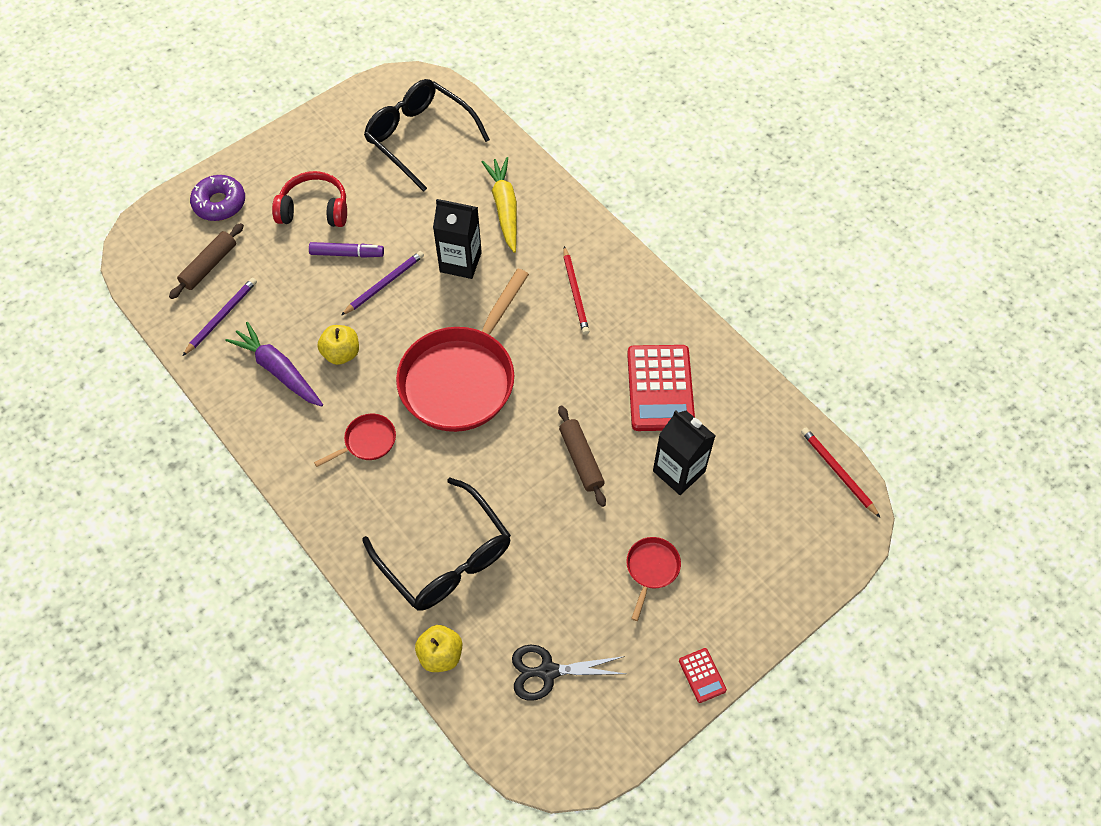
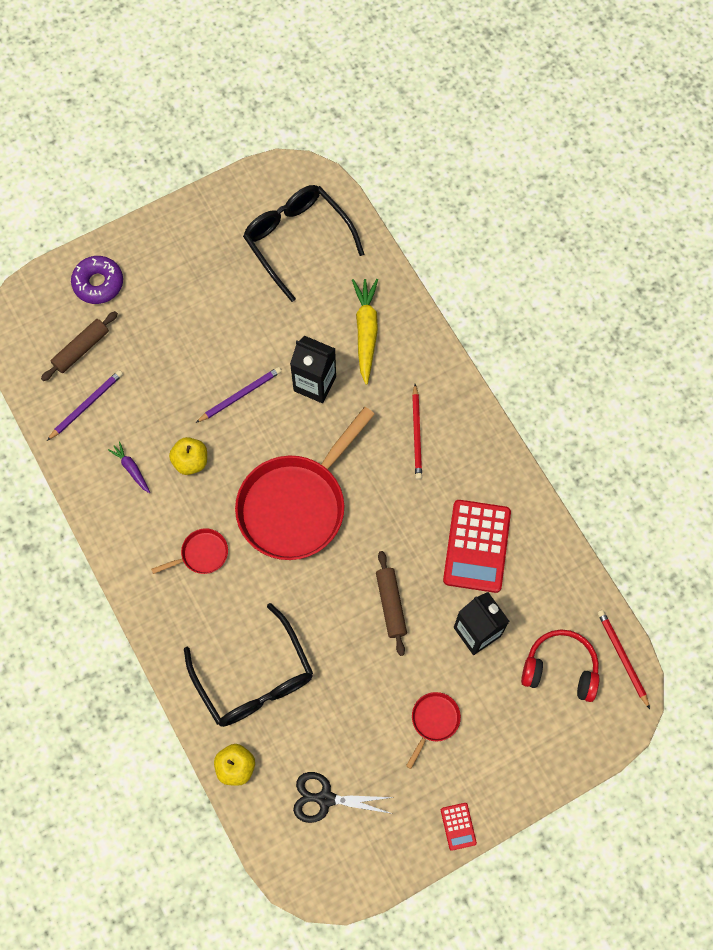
camera: 10 degrees right, 10 degrees up
purple carrot [225,322,323,407] -> purple carrot [108,441,150,493], size x0.53
red headphones [272,171,347,227] -> red headphones moved to [521,629,599,702]
purple marker [309,242,384,258] -> none

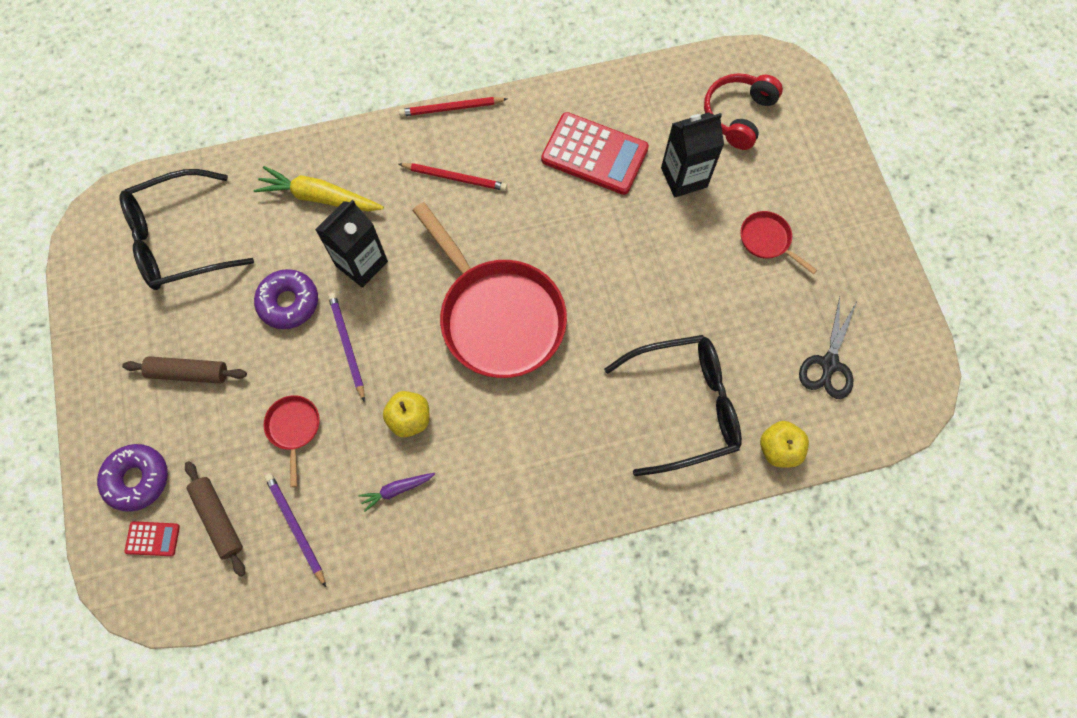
camera: 75 degrees left, 0 degrees up
red pan [151,528,228,574] -> red pan moved to [264,395,320,487]
brown rolling pin [376,551,407,656] -> brown rolling pin moved to [122,356,247,384]
red calculator [441,803,477,851] -> red calculator moved to [125,521,180,556]
red pencil [597,610,650,709] -> red pencil moved to [399,97,507,117]
none -> purple donut [254,269,318,329]

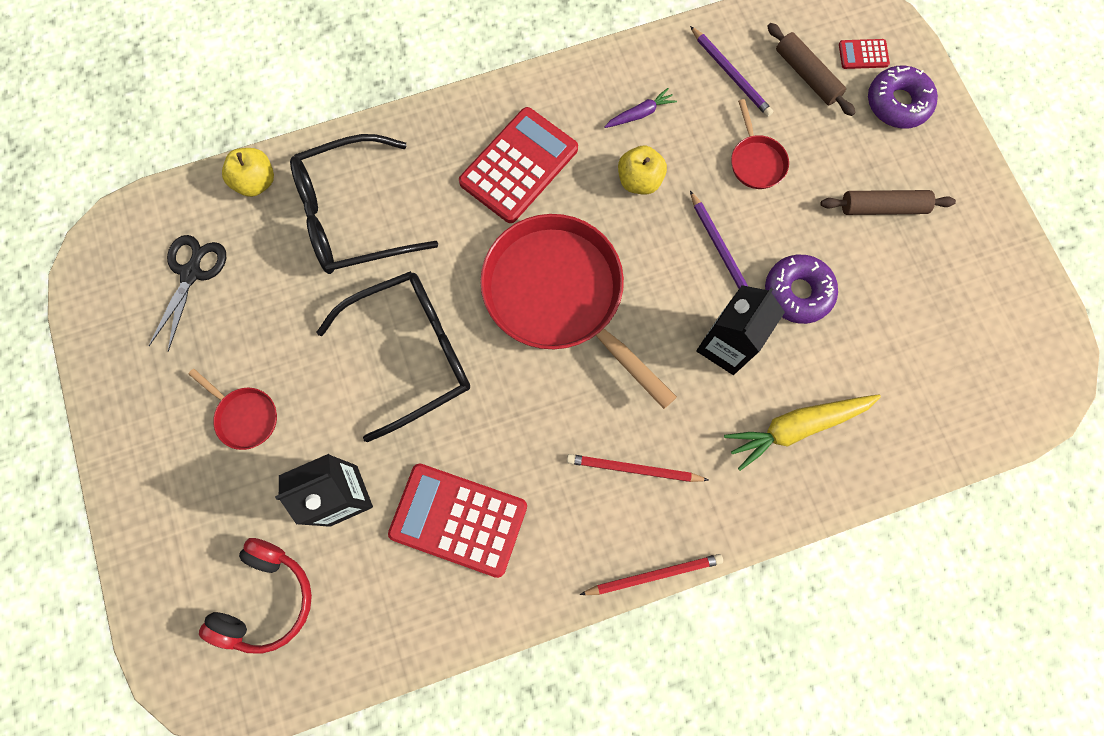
camera: 175 degrees right, 5 degrees up
black glasses [120,169,254,290] -> black glasses moved to [316,271,470,442]
yellow carrot [253,166,384,211] -> yellow carrot turned 150 degrees clockwise [724,394,881,471]
none -> red calculator [459,107,578,223]

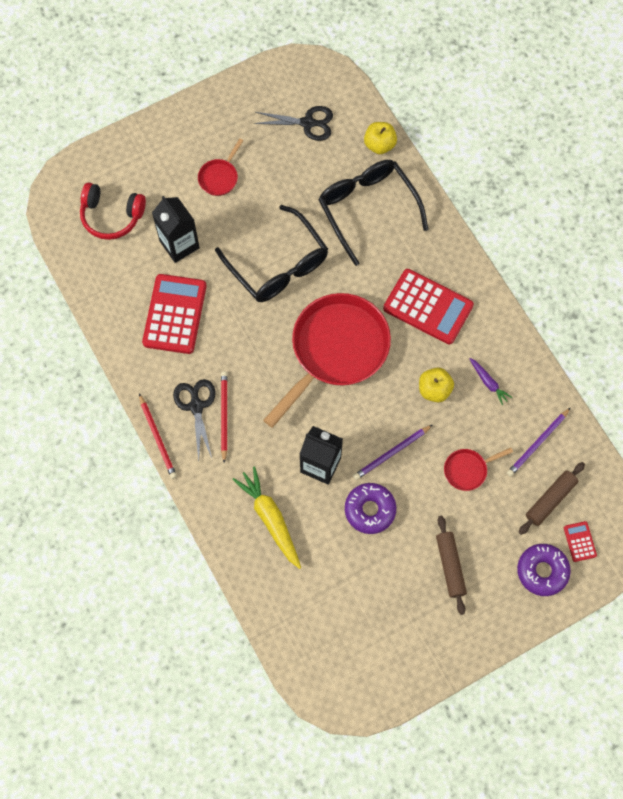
camera: 80 degrees right, 5 degrees down
none -> black scissors [173,379,215,461]

